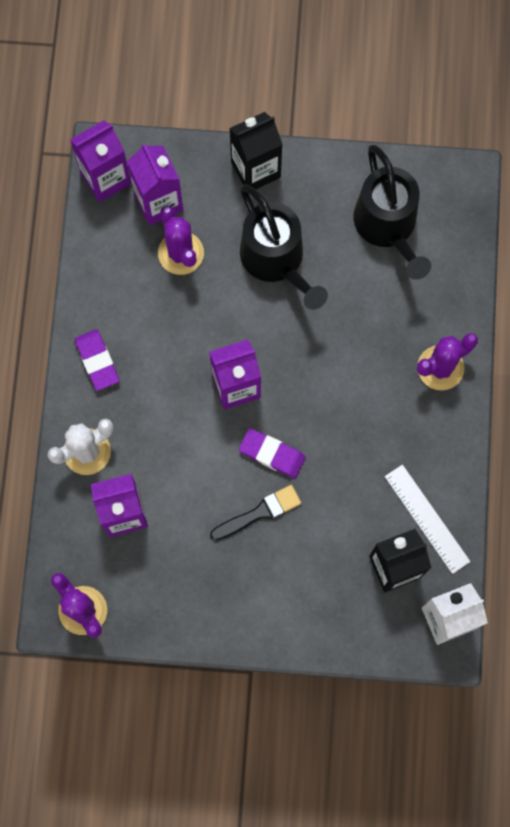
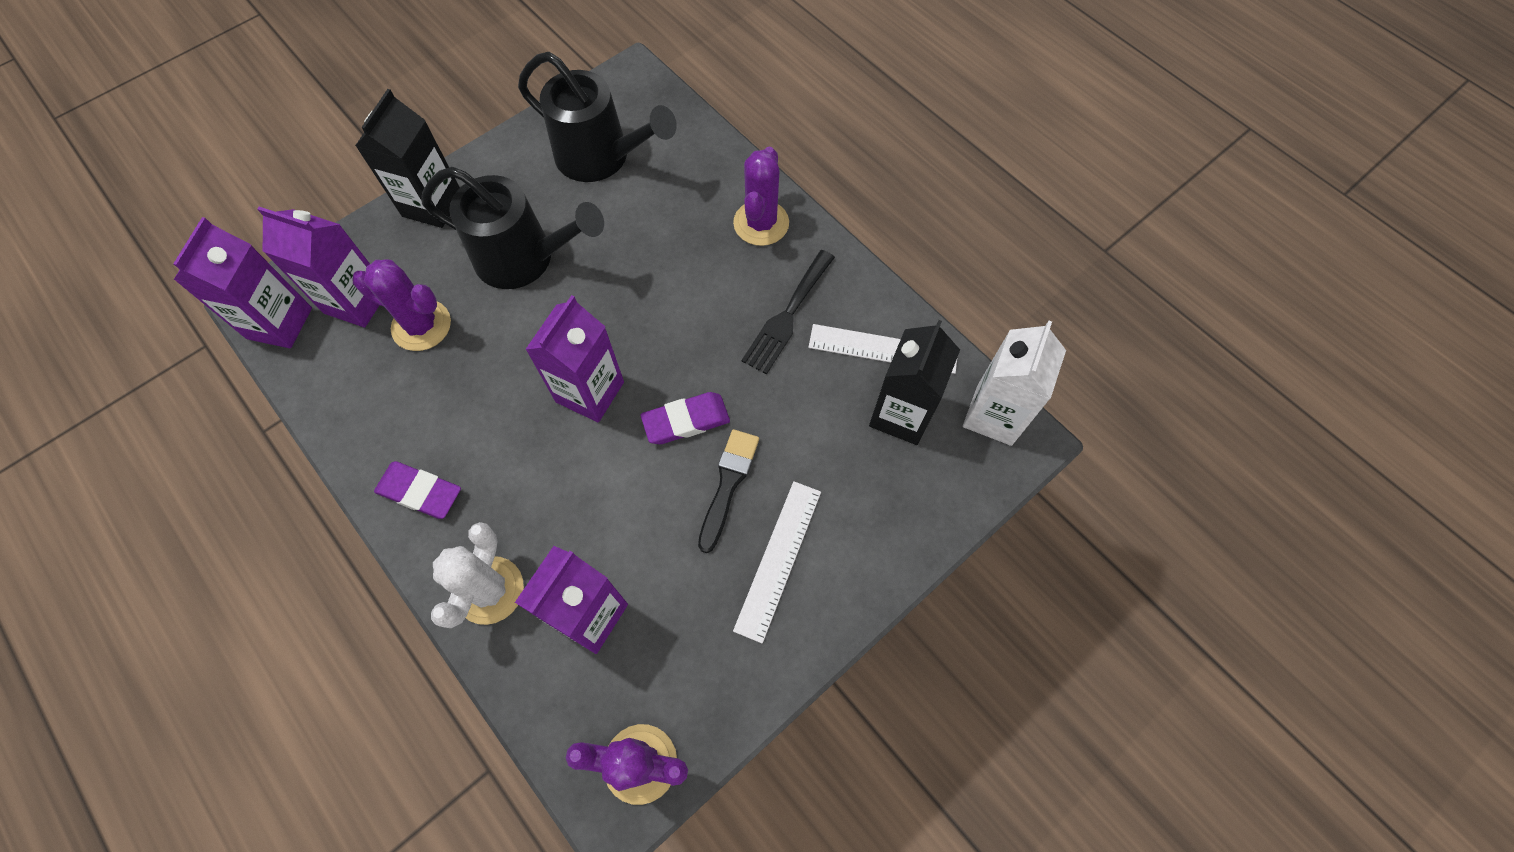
camera: 45 degrees left, 10 degrees down
none -> white ruler [733,481,821,643]
none -> black fork [741,250,835,374]

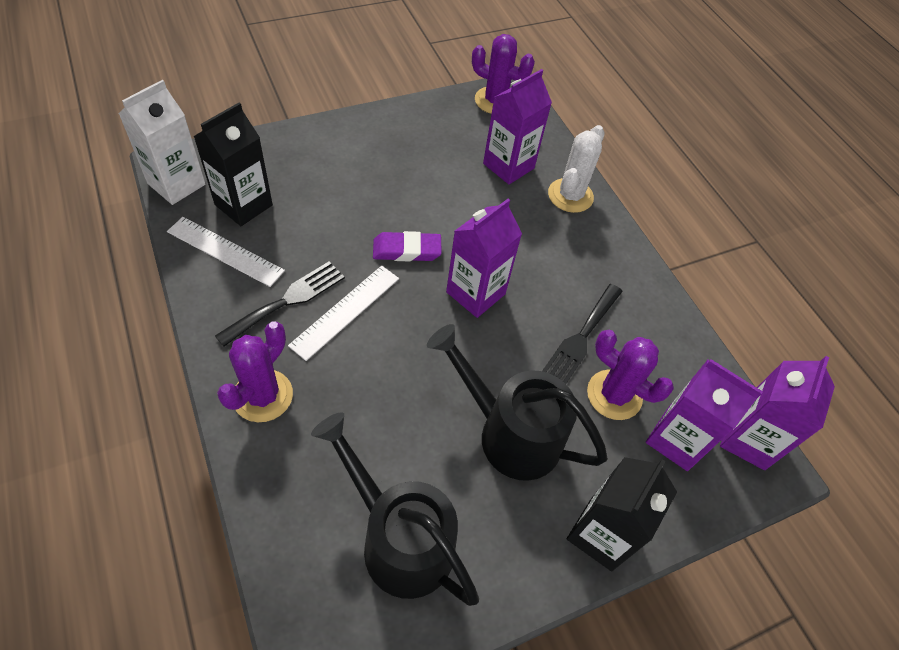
camera: 170 degrees left, 10 degrees down
purple eraser [374,461,461,519] -> none
black brush [698,429,759,553] -> none
white ruler [733,481,821,643] -> white ruler moved to [288,266,399,361]
none -> black fork [542,284,623,384]

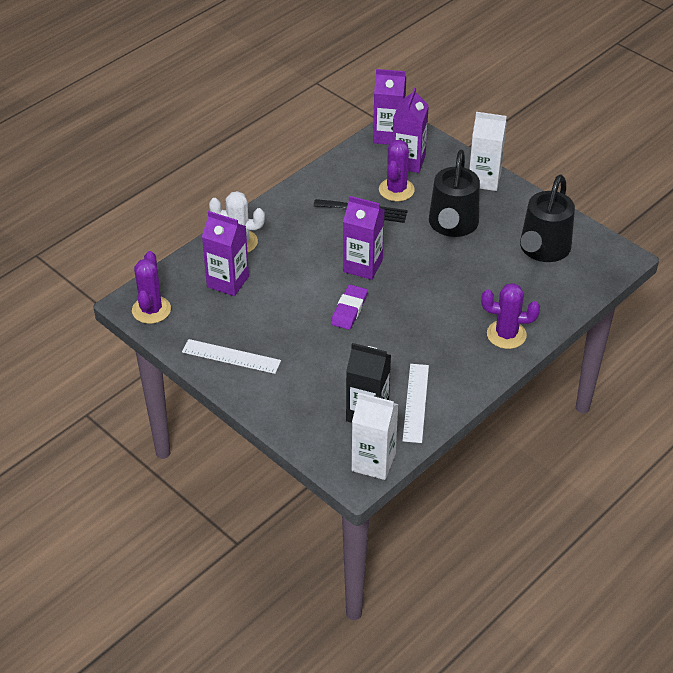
camera: 105 degrees left, 10 degrees down
black fork [215,261,345,347] -> none
white ruler [288,266,399,361] -> white ruler moved to [182,339,281,374]
purple eraser [373,231,442,262] -> purple eraser turned 45 degrees clockwise [331,285,368,330]
black carton [567,457,677,571] -> white carton [469,112,507,191]

